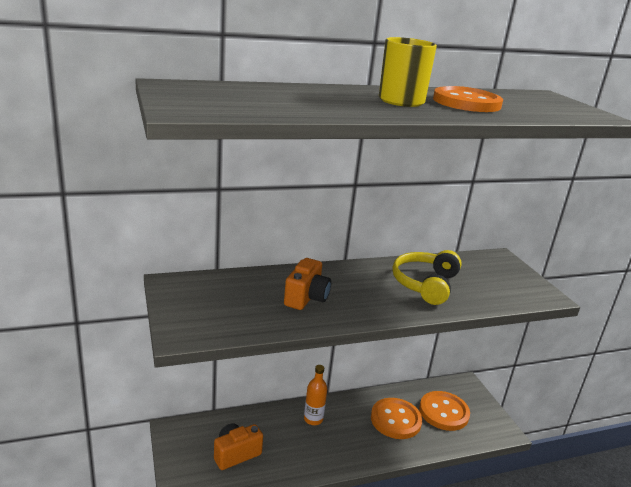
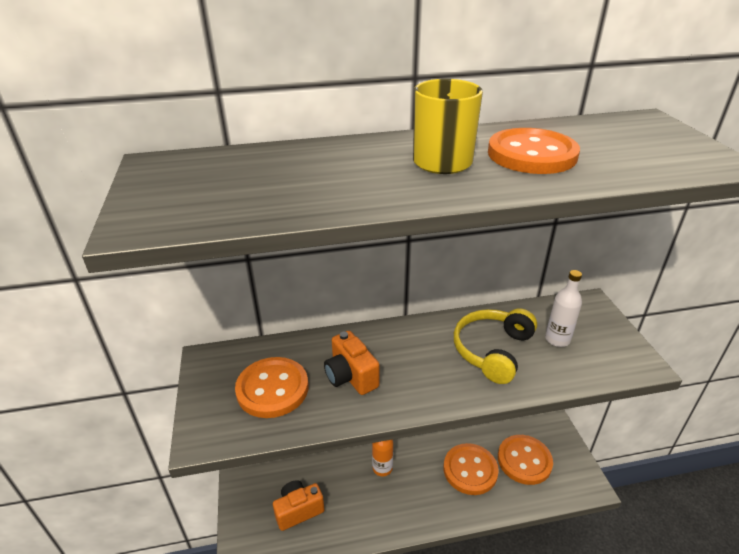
camera: 10 degrees right, 10 degrees up
orange camera [284,258,331,310] -> orange camera turned 120 degrees clockwise [324,331,379,395]
none -> orange button [235,357,308,418]
none -> white bottle [545,270,582,347]

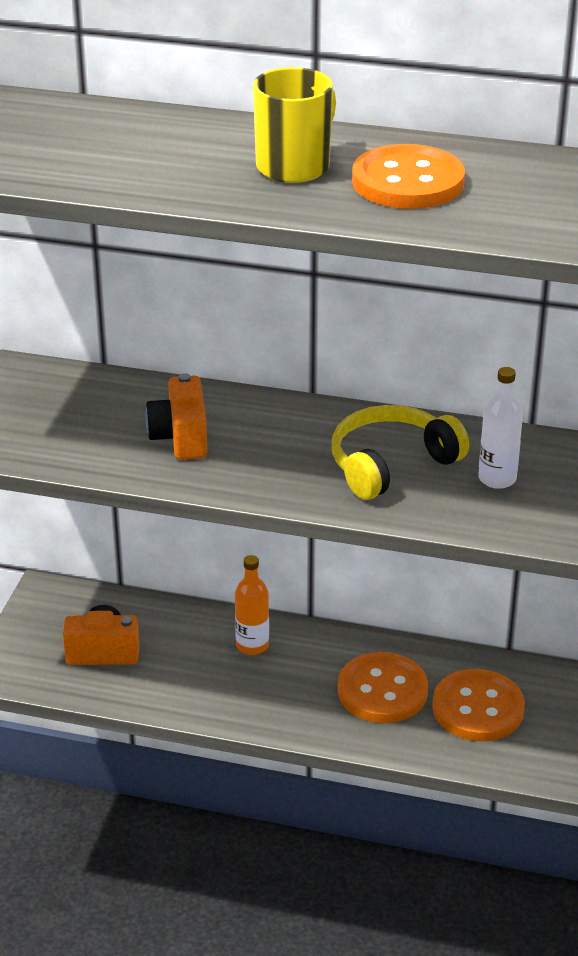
camera: 25 degrees right, 0 degrees up
orange button [235,357,308,418] -> none

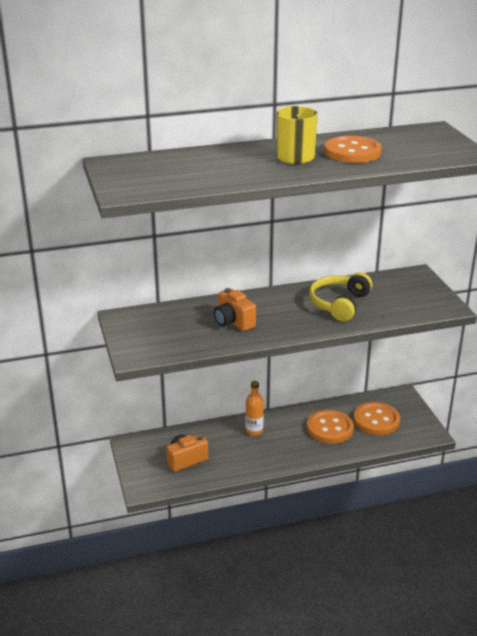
camera: 30 degrees left, 5 degrees down
white bottle [478,367,523,489] -> none

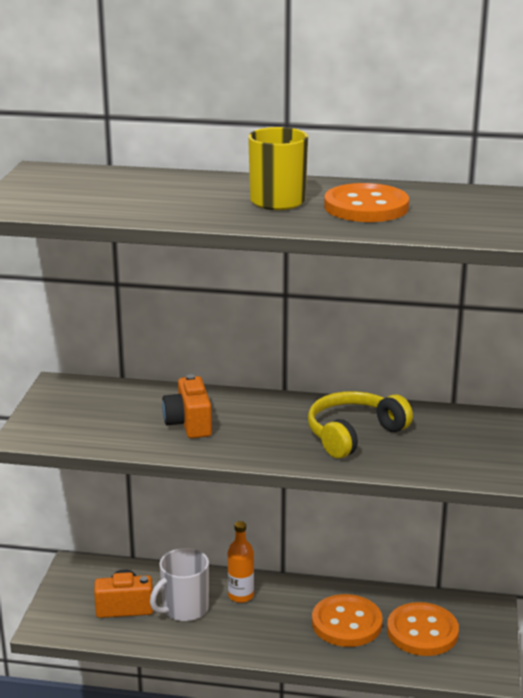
camera: 25 degrees right, 5 degrees down
none -> white mug [150,548,209,621]

